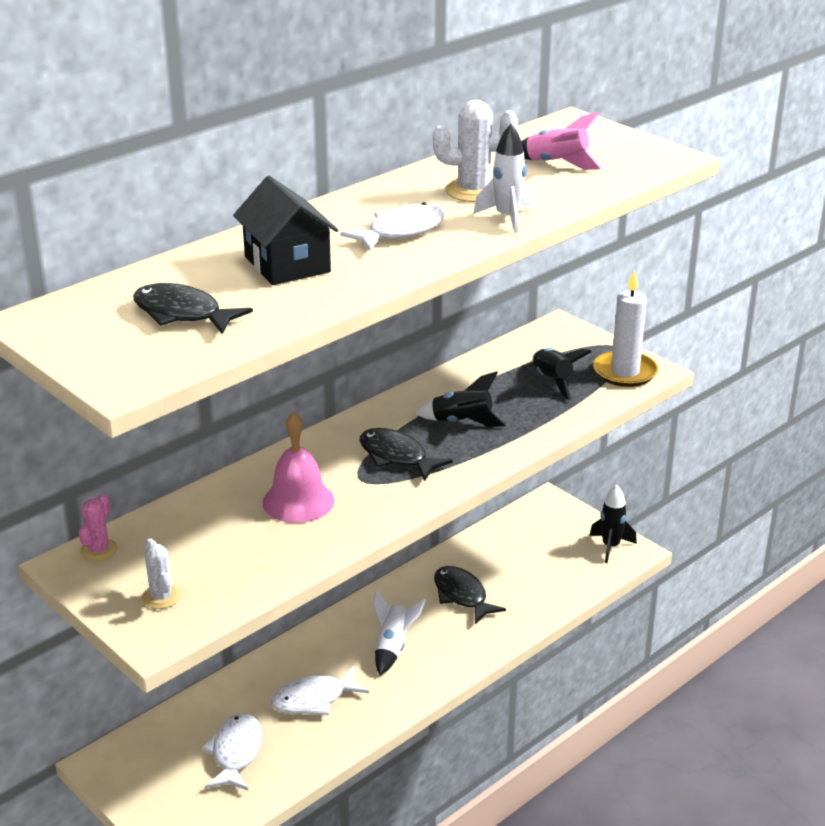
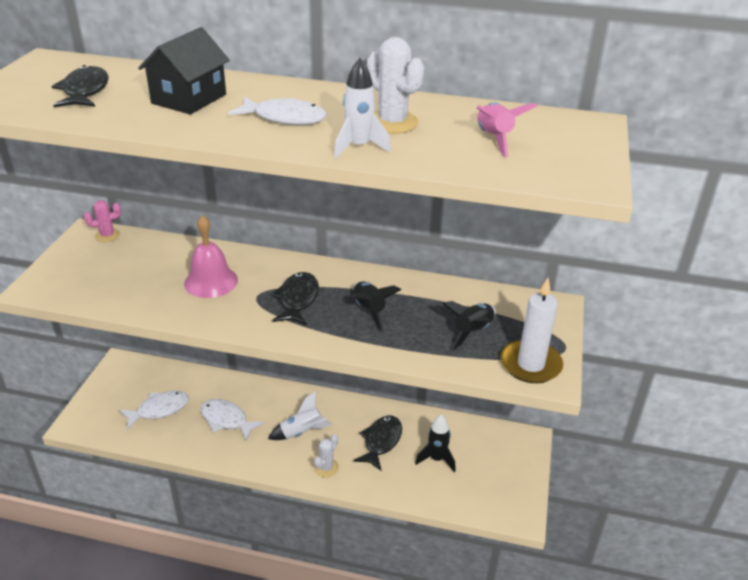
camera: 55 degrees right, 5 degrees up
white cactus [142,538,181,609] -> white cactus moved to [314,434,339,477]
black rocket [589,485,637,563] -> black rocket moved to [415,414,456,472]

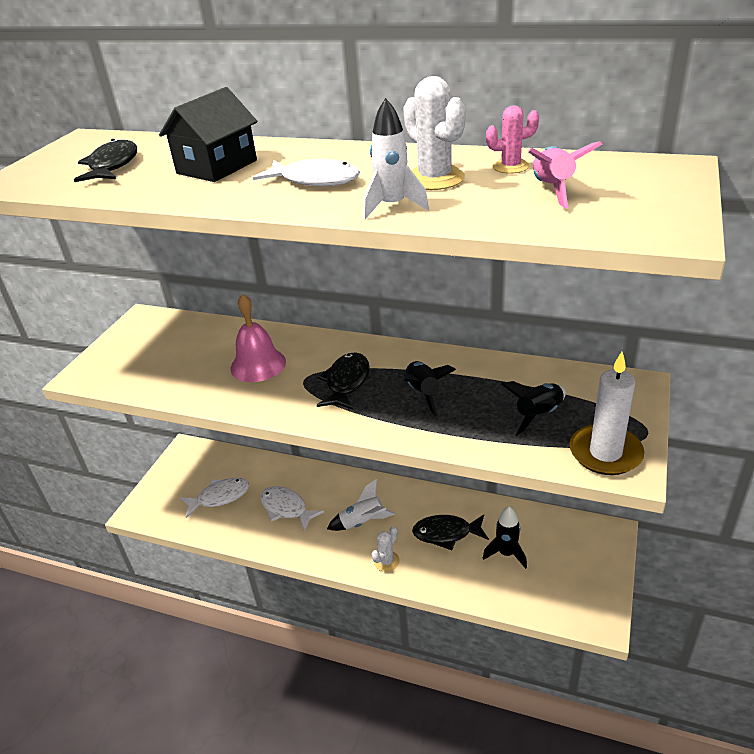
camera: 10 degrees right, 0 degrees up
pink cactus [84,200,121,242] -> pink cactus moved to [486,105,539,174]
black fish [354,415,402,471] -> black fish turned 120 degrees counterclockwise [412,514,489,550]

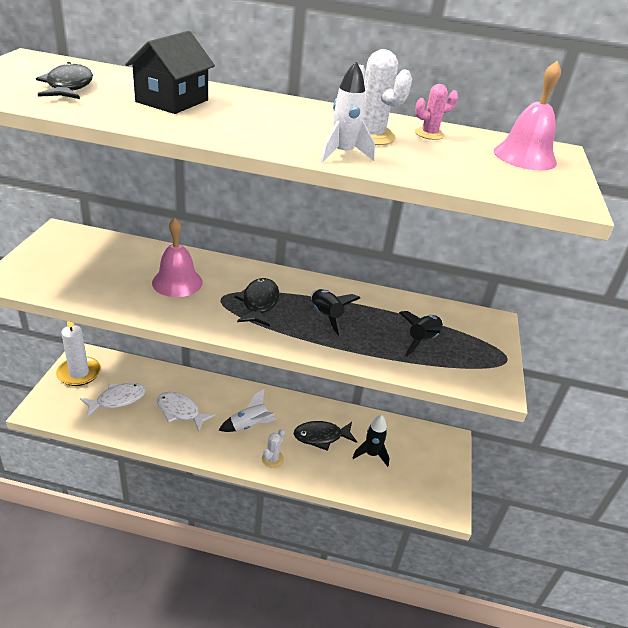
camera: 15 degrees left, 0 degrees up
white fish [253,158,360,186] -> none
pink rocket [528,141,602,208] -> none
white candle [570,352,644,475] -> white candle moved to [56,321,101,386]
none -> pink bell [494,61,561,171]

